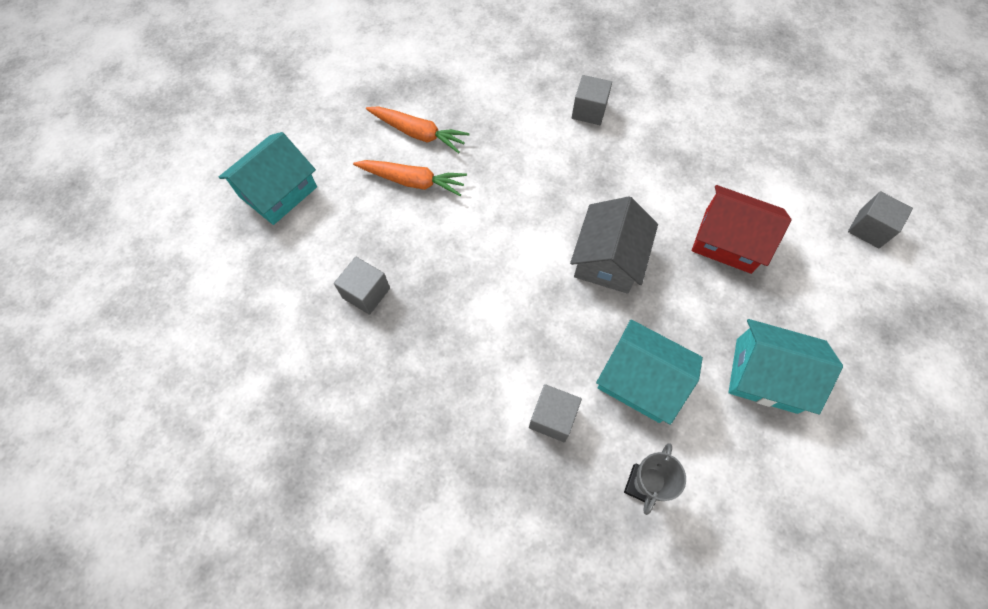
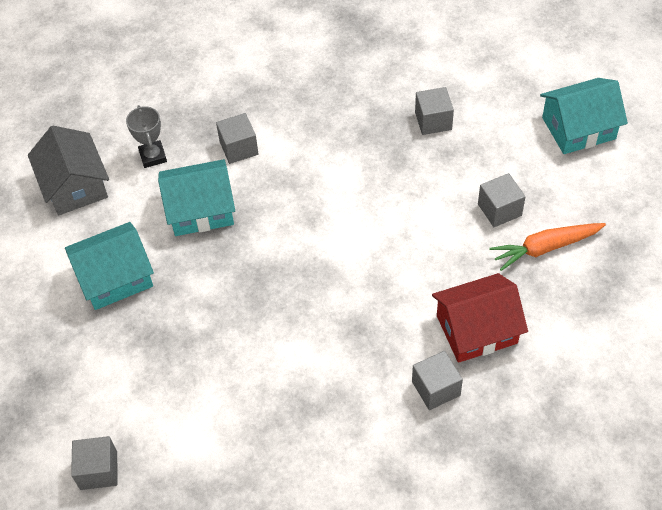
camera: 140 degrees right, 10 degrees down
turquoise house [219,132,317,225] -> turquoise house turned 75 degrees clockwise [540,78,628,154]
orange carrot [353,160,467,196] -> grey cube [478,173,525,227]
grey house [570,196,658,294] -> grey house moved to [28,126,109,215]
red house [692,185,792,274] -> red house moved to [432,273,528,363]

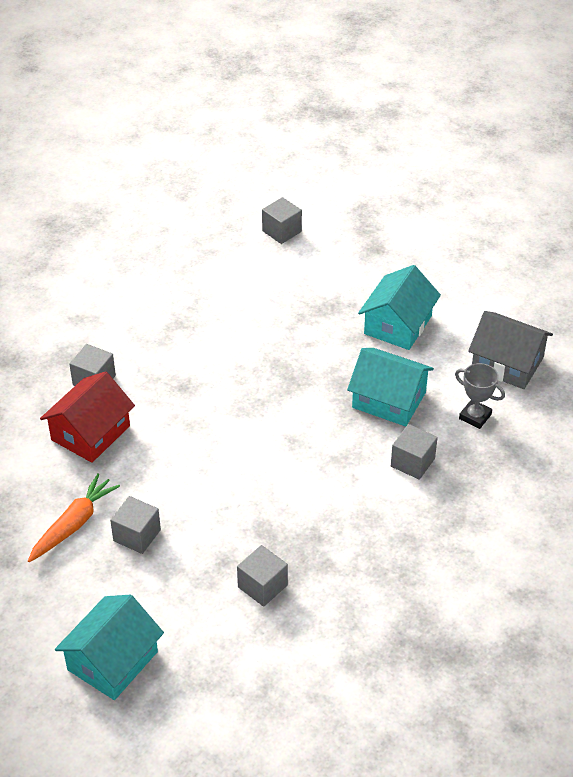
camera: 140 degrees right, 10 degrees down
turquoise house [158,159,235,236] -> turquoise house turned 75 degrees clockwise [347,348,434,427]

